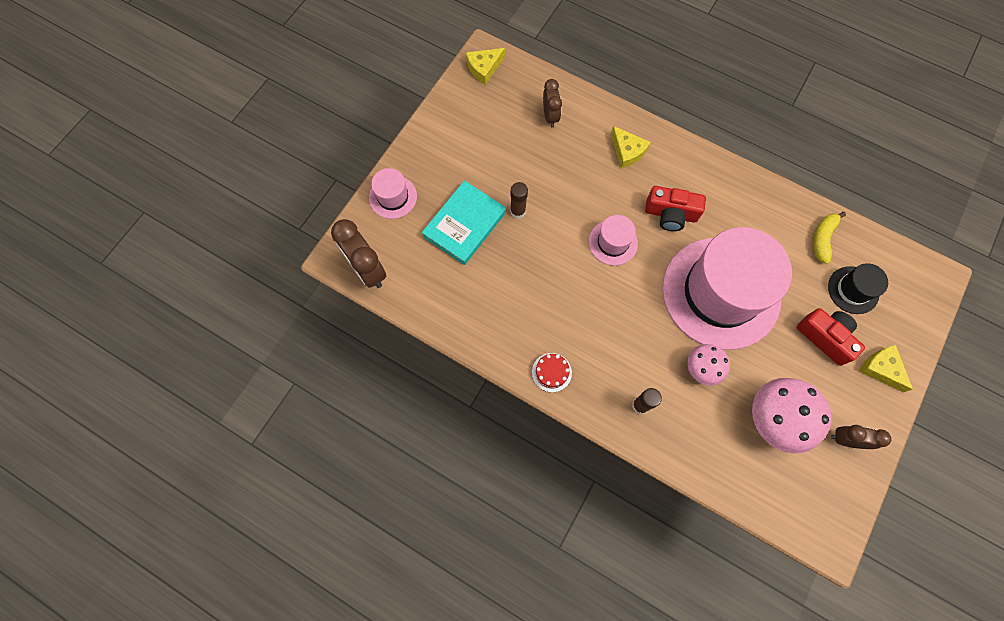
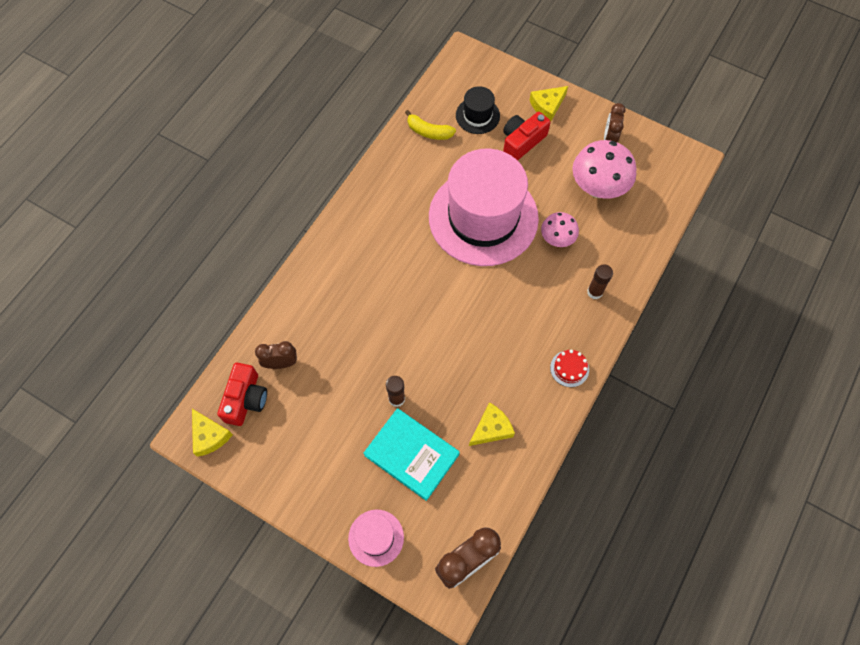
camera: 90 degrees left, 5 degrees down
pink hat [589,215,638,266] -> none
yellow cheese [611,126,651,168] -> yellow cheese moved to [469,402,515,446]
red camera [645,186,706,231] -> red camera moved to [217,363,267,426]

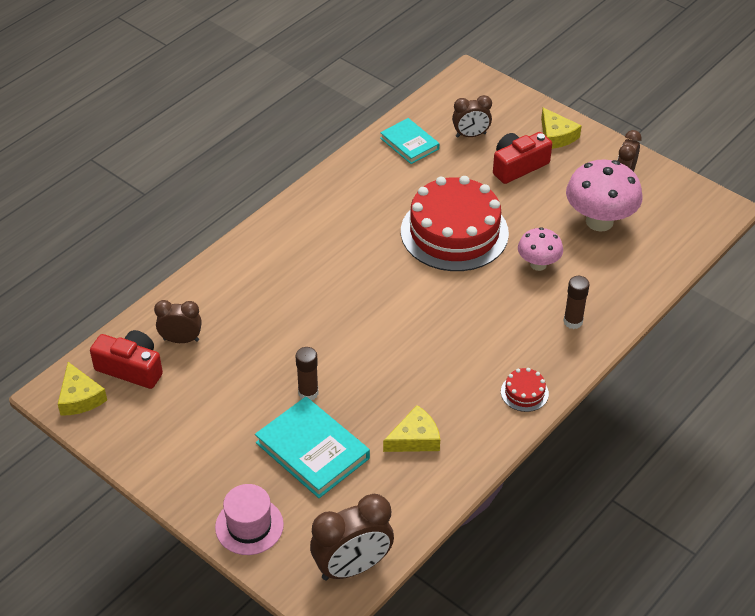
camera: 10 degrees right, 20 degrees down
red camera [217,363,267,426] -> red camera turned 90 degrees counterclockwise [90,330,163,389]
yellow banana [405,110,456,140] -> turquoise book [380,118,439,164]
pink hat [429,149,539,266] -> red cake [401,176,509,271]
black hat [456,86,500,134] -> brown clock [452,95,492,138]
yellow cheese [530,86,568,121] -> yellow cheese turned 90 degrees counterclockwise [541,108,582,149]

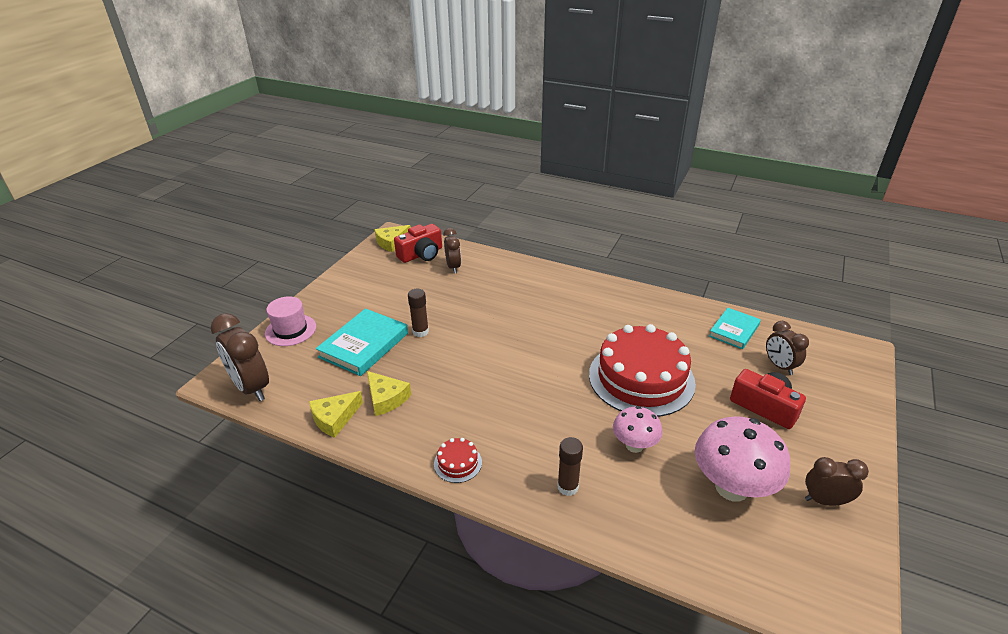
camera: 75 degrees right, 10 degrees down
red camera [90,330,163,389] -> red camera turned 45 degrees clockwise [394,224,442,263]
yellow cheese [541,108,582,149] -> yellow cheese moved to [309,391,363,438]

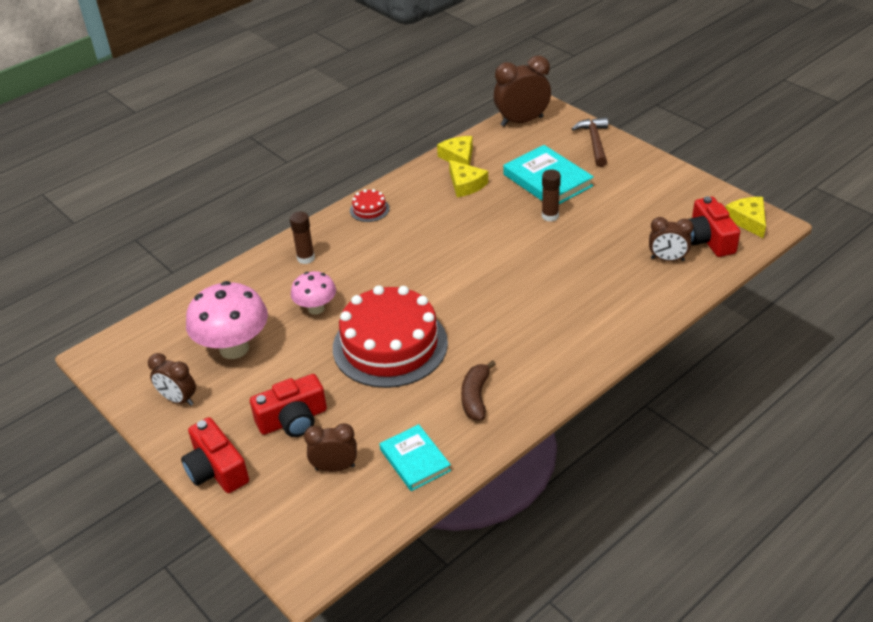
camera: 115 degrees right, 5 degrees up
pink hat [265,296,316,346] -> brown hammer [572,117,608,167]
yellow cheese [367,371,411,416] -> yellow cheese turned 105 degrees counterclockwise [449,160,488,197]
brown clock [805,457,869,506] -> brown clock turned 90 degrees clockwise [148,353,196,406]
none -> red camera [181,417,249,493]
none -> brown banana [461,360,496,421]

